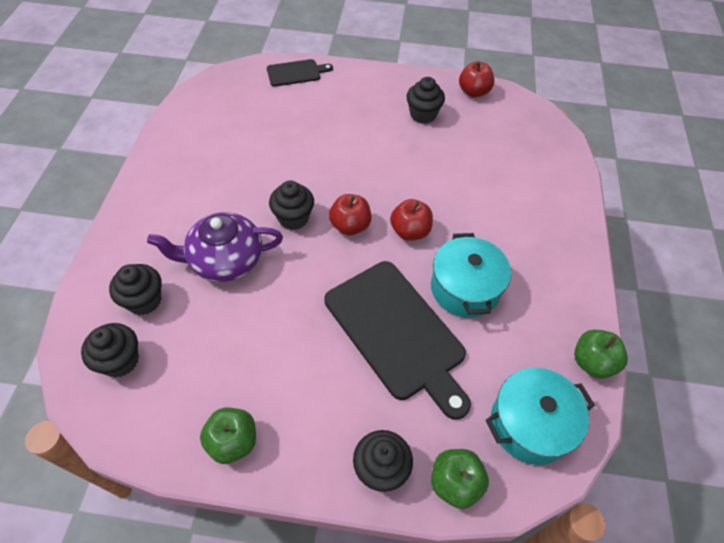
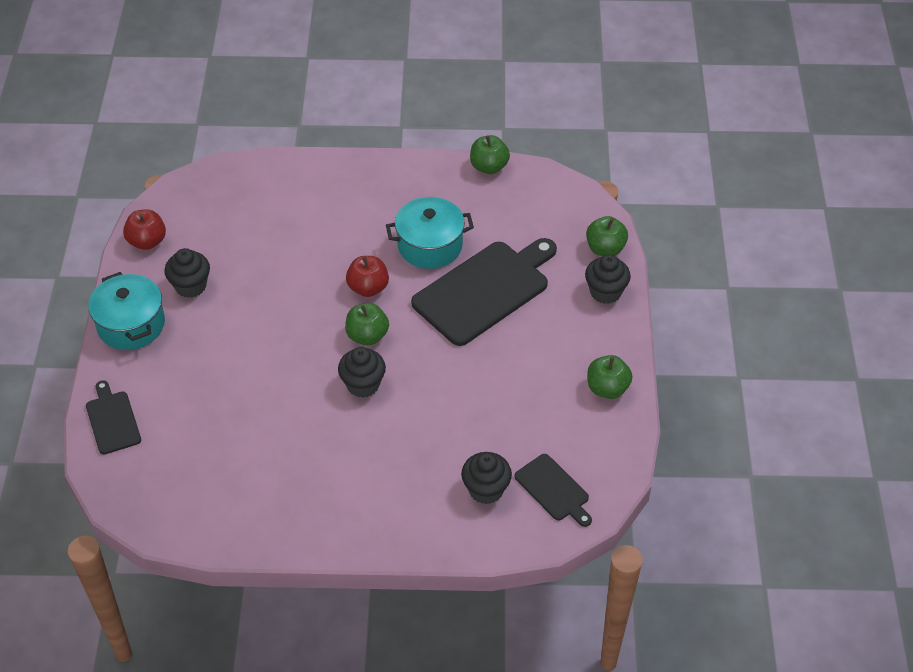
camera: 95 degrees left, 5 degrees down
black cupcake [81,323,139,378] -> black cutting board [514,454,592,527]
purple teapot [147,212,283,282] -> none
red apple [329,194,371,235] -> green apple [345,303,389,345]
turquoise pot [486,368,595,465] -> turquoise pot moved to [88,272,165,350]

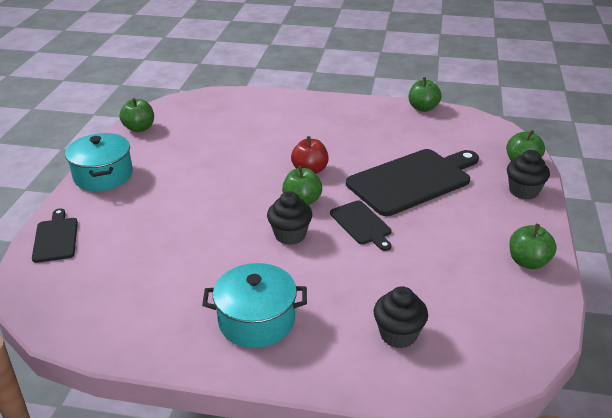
camera: 10 degrees right, 15 degrees down
red apple [123,209,166,250] -> green apple [119,98,154,132]
black cupcake [164,248,210,298] -> none
turquoise pot [386,197,474,269] -> turquoise pot moved to [202,263,307,348]
black cutting board [514,454,592,527] -> black cutting board moved to [330,200,392,251]

